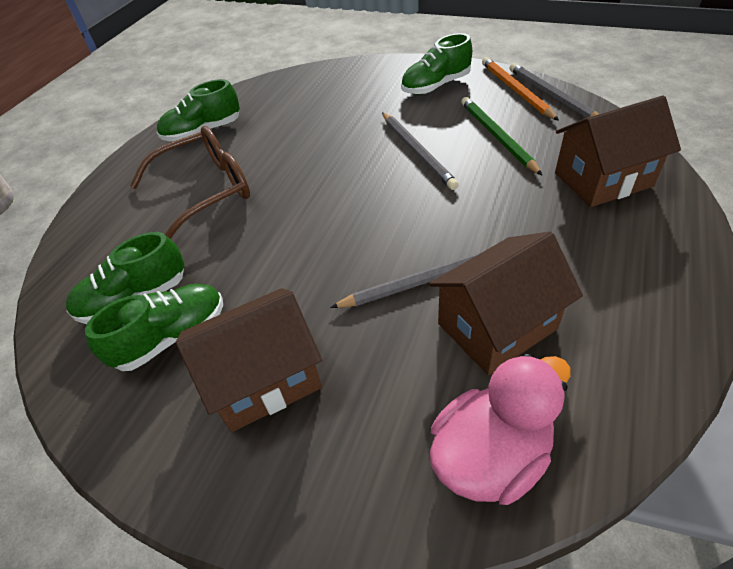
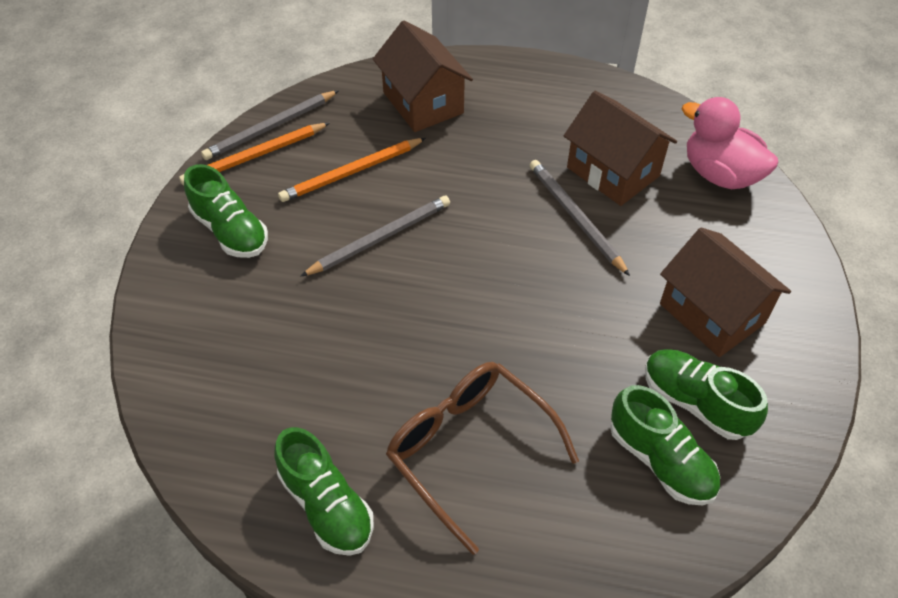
camera: 105 degrees left, 5 degrees up
green pencil [461,97,543,176] -> orange pencil [278,138,426,202]

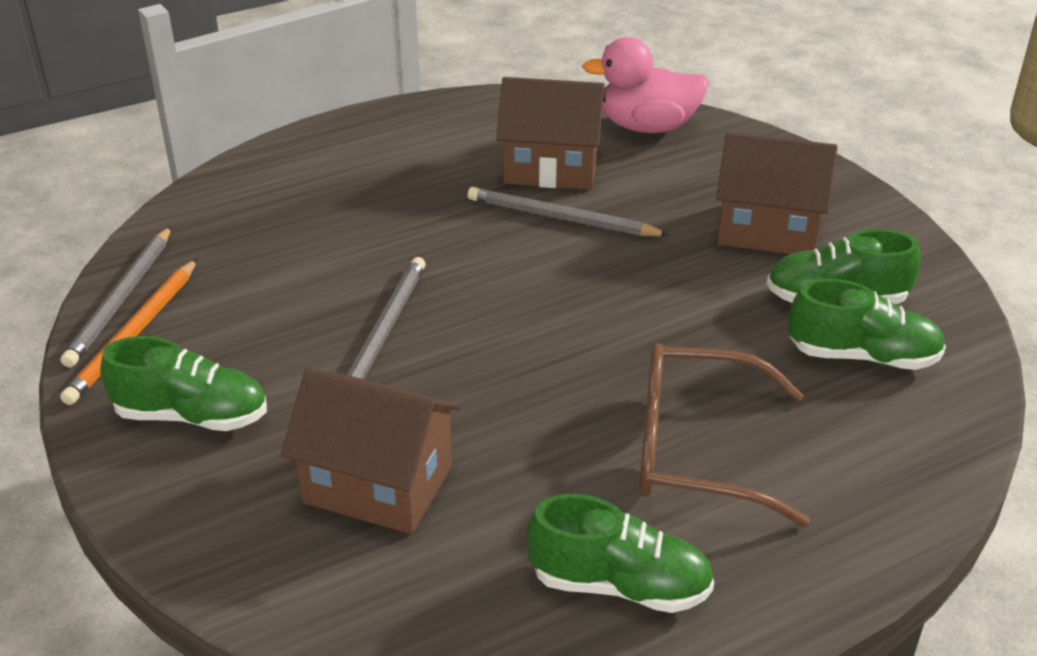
camera: 40 degrees left, 15 degrees down
orange pencil [278,138,426,202] -> none
brown house [373,20,473,132] -> brown house moved to [281,368,461,534]

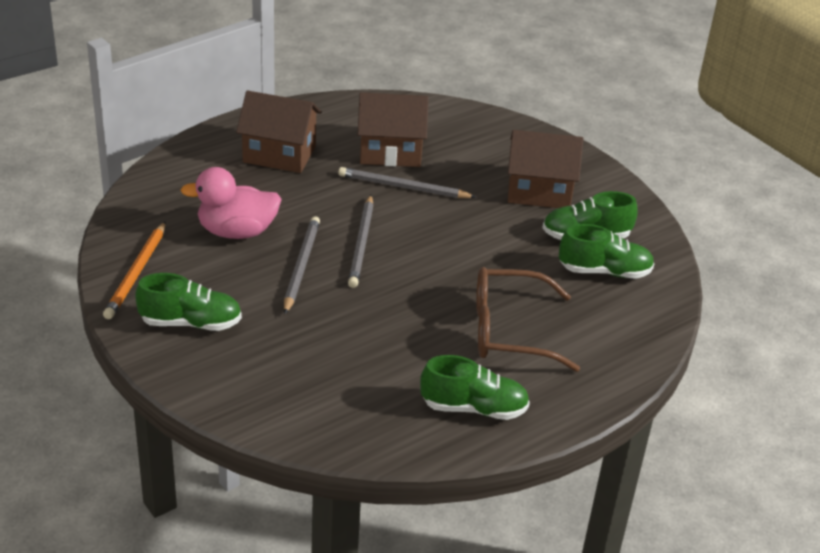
camera: 10 degrees left, 0 degrees up
grey pencil [61,226,171,367] -> grey pencil moved to [348,195,374,288]
brown house [281,368,461,534] -> brown house moved to [236,91,321,173]
pink duck [582,37,709,133] -> pink duck moved to [181,167,282,239]

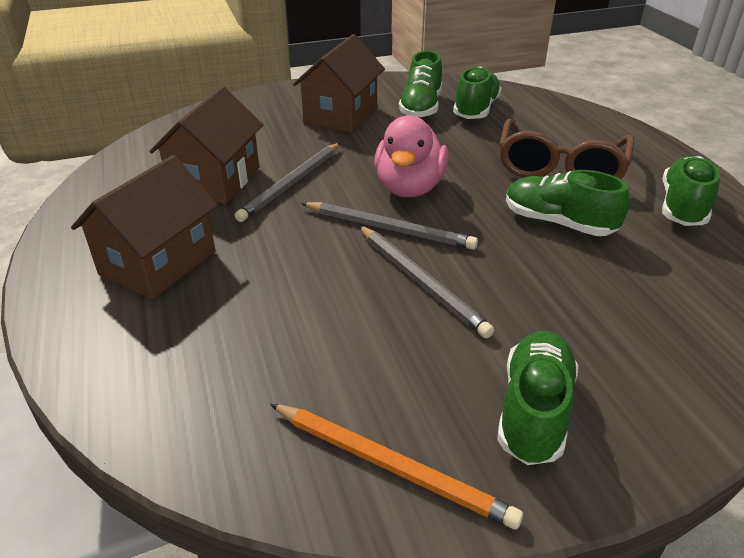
camera: 70 degrees left, 0 degrees up
pink duck [181,167,282,239] -> pink duck moved to [374,115,449,197]
grey pencil [284,216,320,314] -> grey pencil turned 150 degrees counterclockwise [359,225,494,338]
none -> green shoe [506,170,629,236]

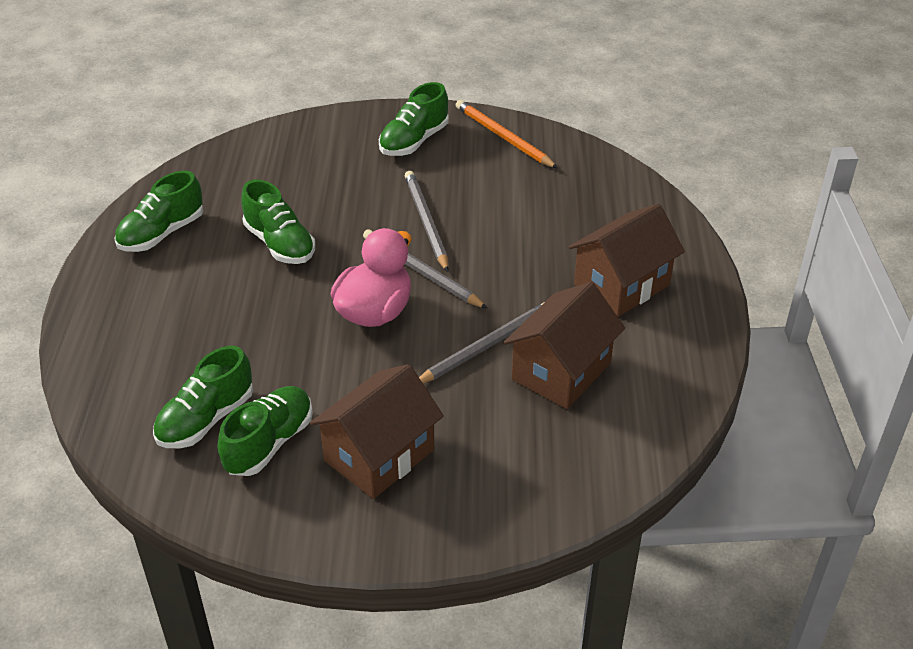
camera: 160 degrees left, 5 degrees up
brown glasses [499,119,634,179] -> none

